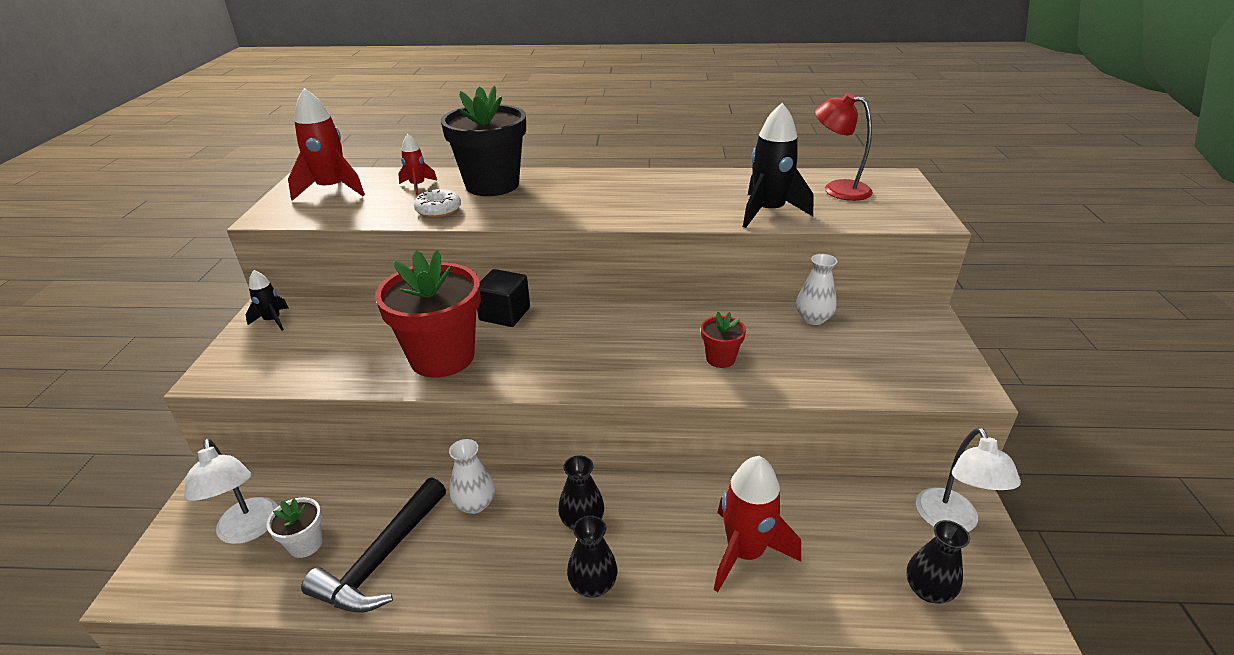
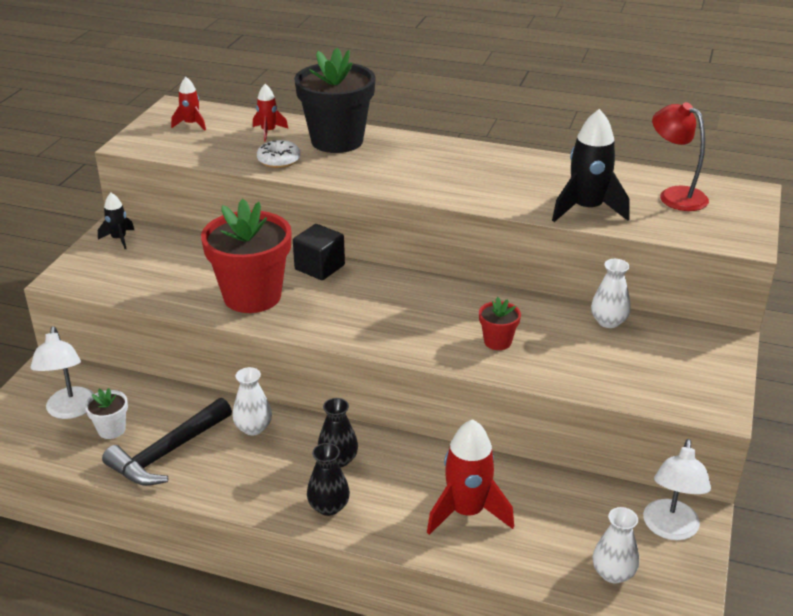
camera: 15 degrees right, 0 degrees up
red rocket [288,88,365,201] -> red rocket [171,77,206,130], size x0.54
black vase [906,520,970,603] -> white vase [593,507,639,583]

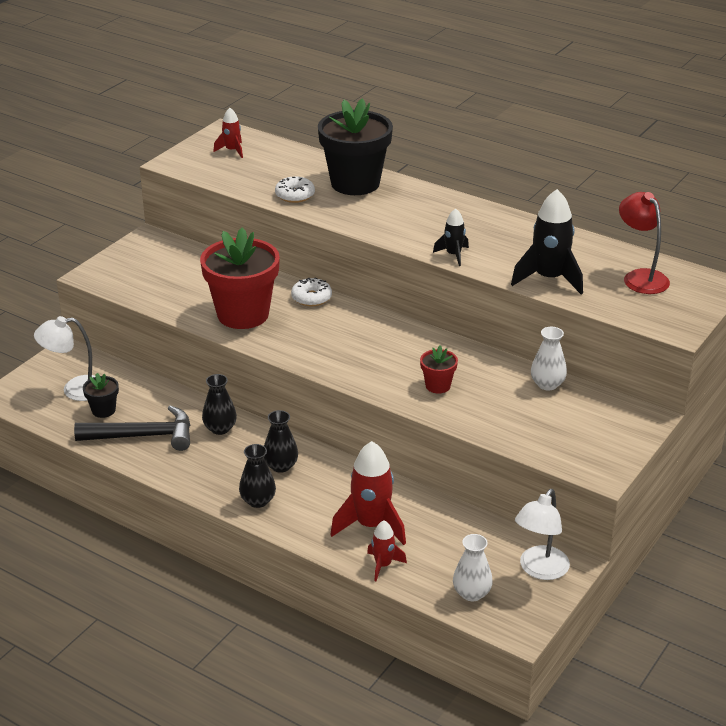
camera: 15 degrees right, 0 degrees up
white lamp [30,326,94,419] -> white lamp turned 75 degrees clockwise [34,316,96,401]
white flower pot [85,388,128,439] -> black flower pot [83,373,119,418]
black rocket [98,193,134,249] -> black rocket moved to [433,208,469,266]
black hammer [102,398,232,486] -> black hammer turned 150 degrees counterclockwise [74,405,190,451]
white vase [232,367,272,435] -> black vase [202,374,237,435]
red rocket [253,84,288,141] -> red rocket moved to [367,521,407,581]
black cube [293,224,345,280] -> white donut [291,278,332,306]

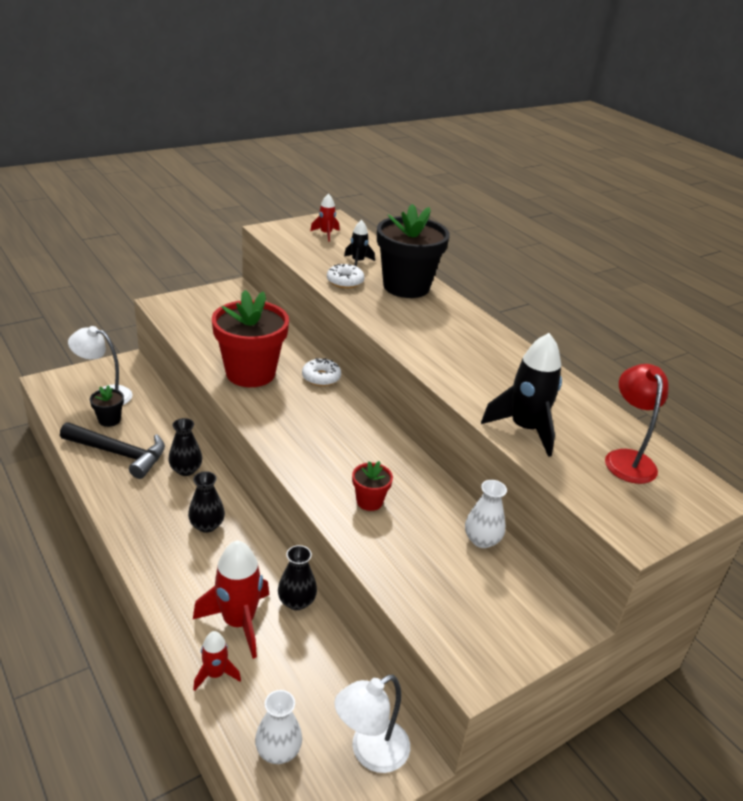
camera: 20 degrees right, 0 degrees up
black vase [239,444,276,508] -> black vase moved to [278,545,317,610]
black rocket [433,208,469,266] -> black rocket moved to [344,220,375,266]

